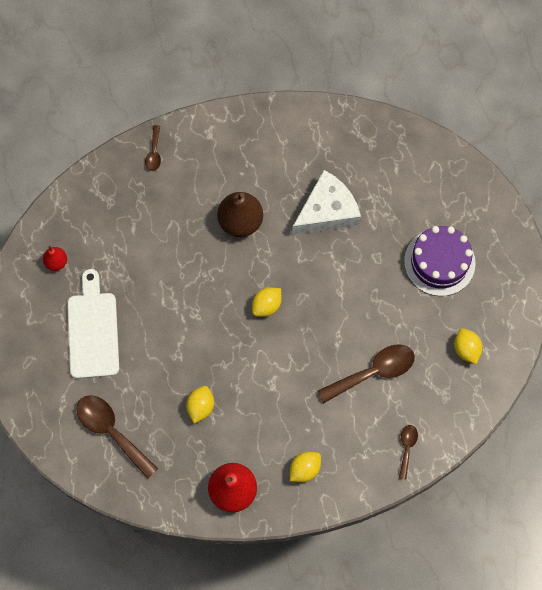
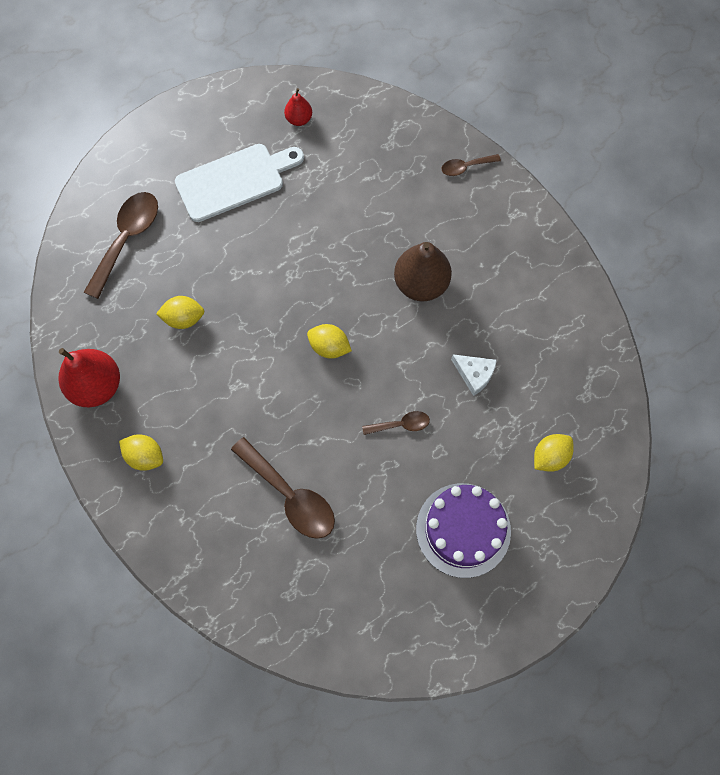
camera: 70 degrees right, 0 degrees up
white cheese [292,170,361,235] -> white cheese [451,354,497,396], size x0.51
brown spoon [399,425,418,479] -> brown spoon moved to [362,411,430,435]
yellow lemon [454,328,482,364] -> yellow lemon moved to [534,434,574,472]

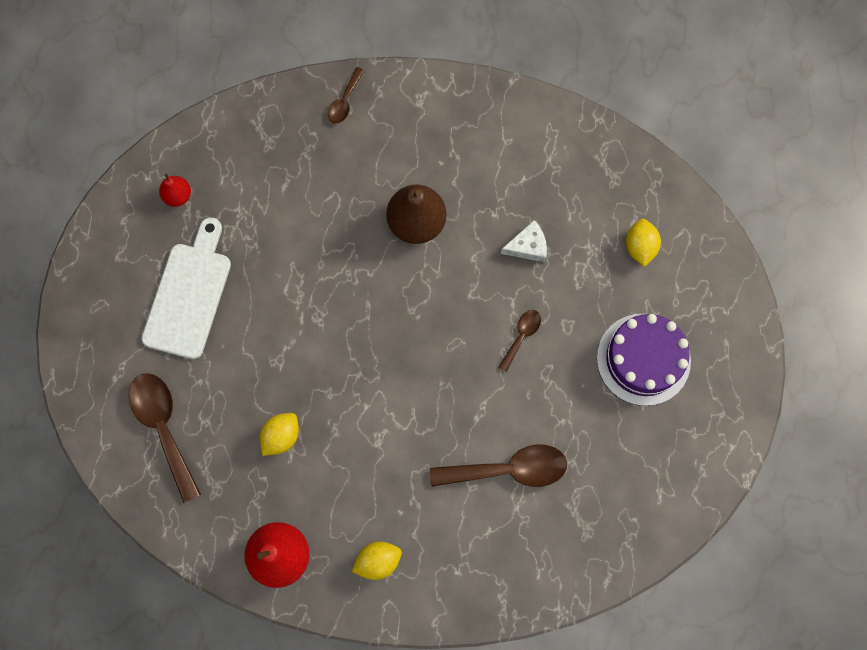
camera: 50 degrees left, 5 degrees up
yellow lemon [307,324,352,359] -> none

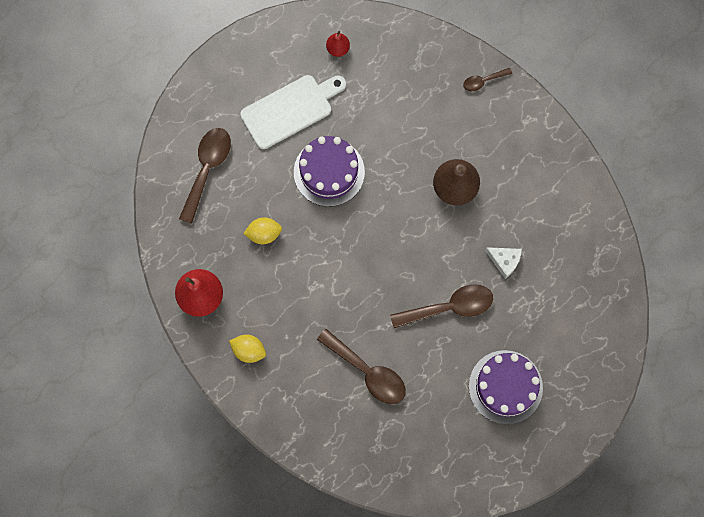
camera: 45 degrees right, 0 degrees up
brown spoon [498,310,541,372] -> brown spoon [390,284,493,328], size x1.93
yellow lemon [626,219,661,267] -> none
none -> purple cake [294,136,365,207]

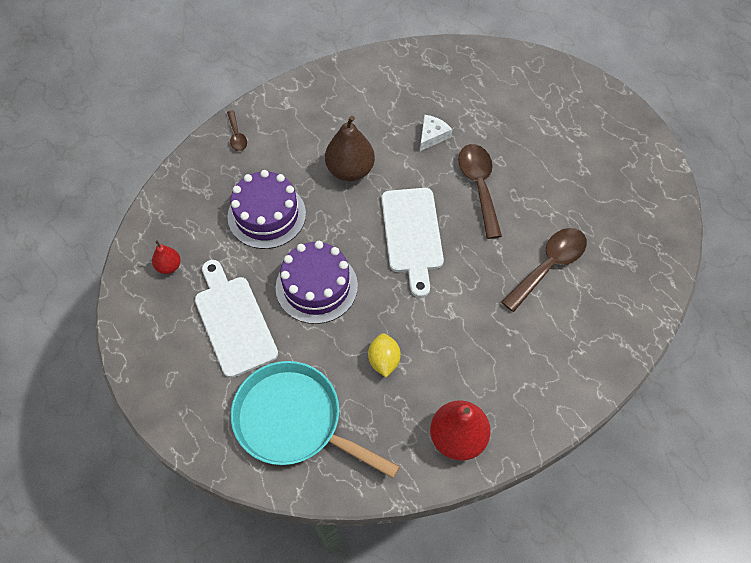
camera: 85 degrees left, 15 degrees down
brown spoon [179,128,231,224] -> turquoise pan [231,361,400,478]
yellow lemon [229,335,266,363] -> none
purple cake [469,350,543,424] -> purple cake moved to [227,170,306,249]
none -> white cutting board [382,188,444,298]

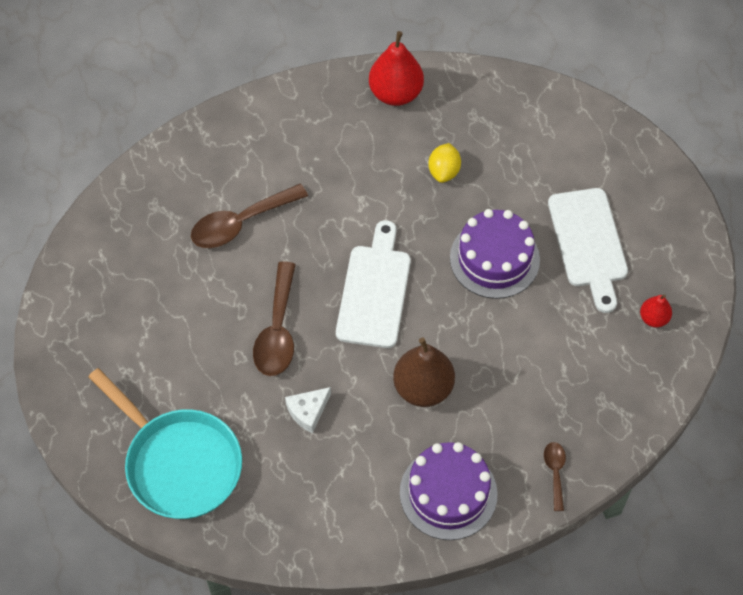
camera: 165 degrees left, 0 degrees up
purple cake [227,170,306,249] -> purple cake moved to [400,442,497,540]
turquoise pan [231,361,400,478] -> turquoise pan moved to [89,368,242,519]

